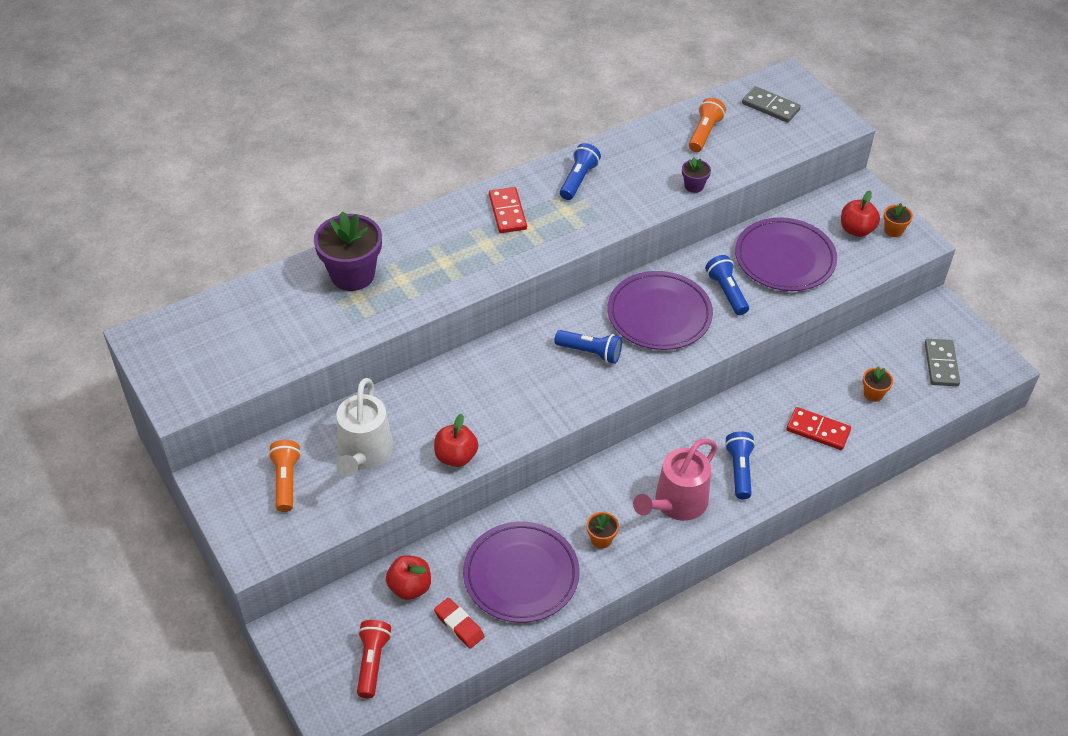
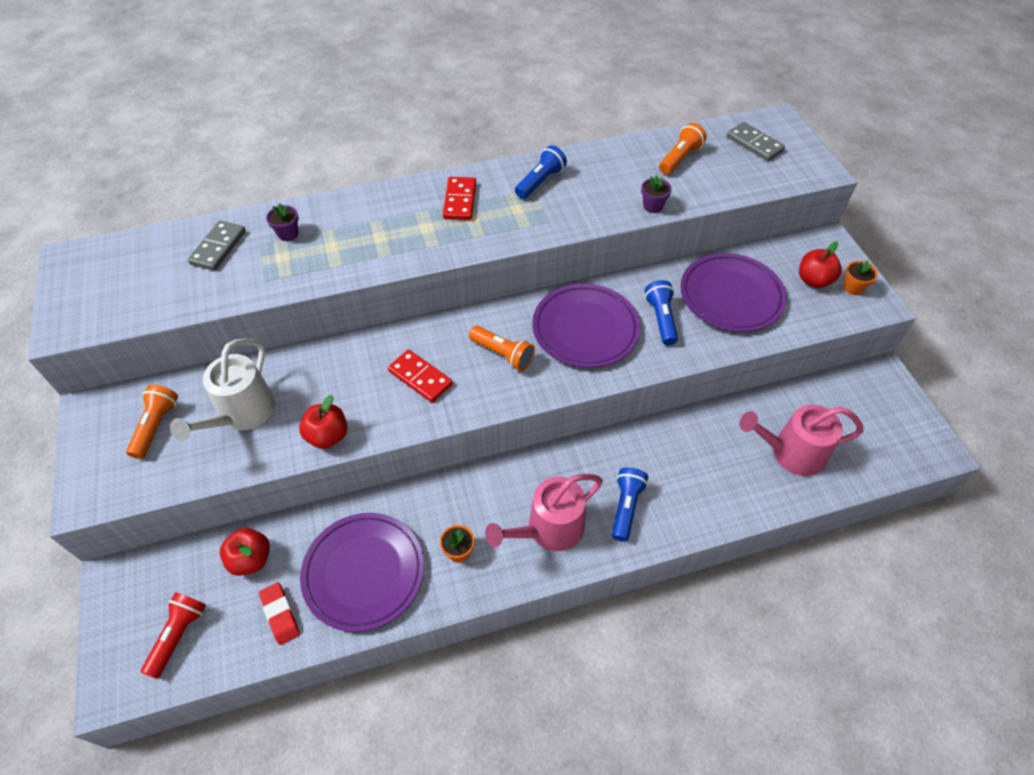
camera: 15 degrees right, 5 degrees up
purple flower pot [314,211,382,291] -> purple flower pot [266,203,299,241], size x0.46
blue flashlight [554,330,622,364] -> orange flashlight [469,326,535,371]
red domino [786,407,851,450] -> red domino moved to [388,350,453,403]
orange flower pot [863,367,893,402] -> pink watering can [739,405,863,476]
grey domino [925,339,960,386] -> grey domino moved to [188,220,246,271]

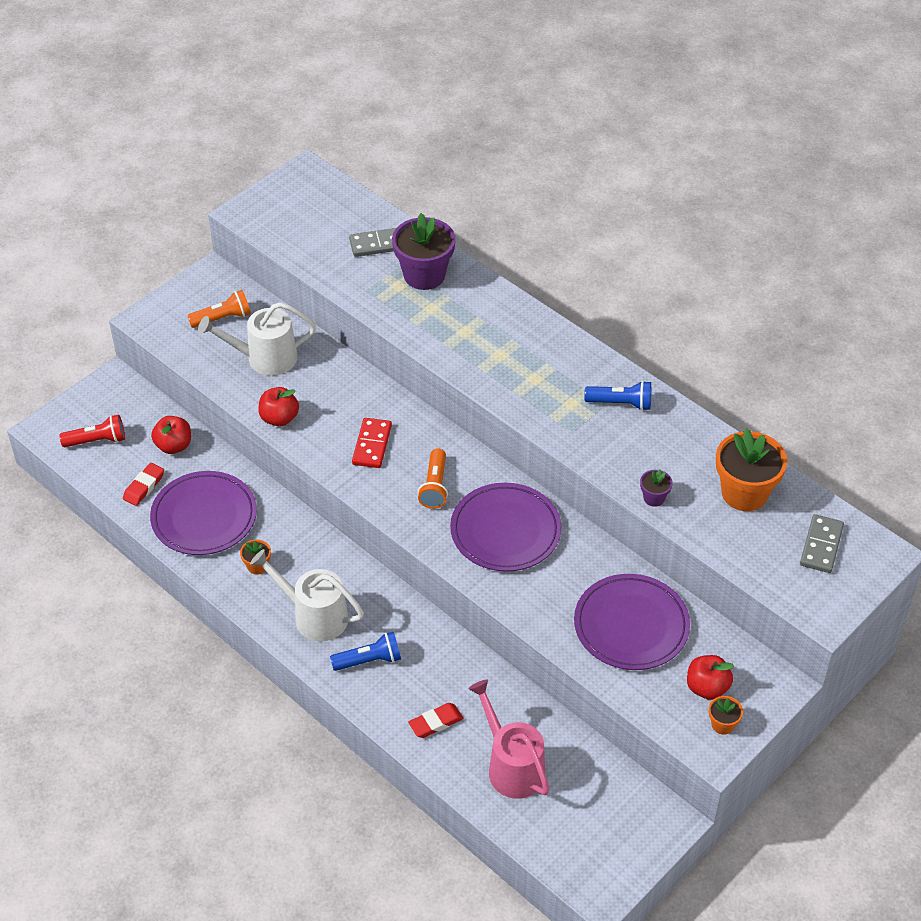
camera: 60 degrees right, 5 degrees down
purple flower pot [266,203,299,241] -> purple flower pot [392,213,456,290], size x2.16
red domino [443,177,476,220] -> none
pink watering can [485,474,603,551] -> white watering can [250,549,364,641]
blue flashlight [645,280,678,345] -> none
orange flashlight [659,123,707,174] -> orange flower pot [716,428,787,511]
none -> red eraser [408,703,464,738]

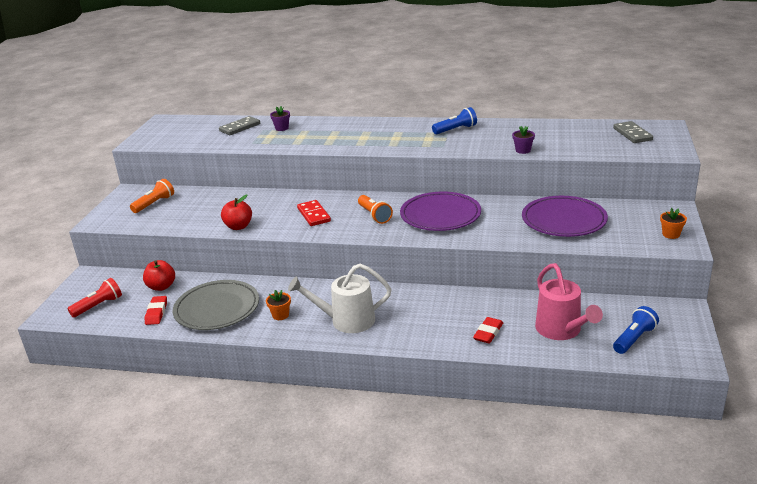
camera: 30 degrees left, 20 degrees down
purple plate [150,471,257,555] -> grey plate [173,280,259,330]
white watering can [198,302,316,376] -> none
blue flashlight [330,632,401,671] -> blue flashlight moved to [613,306,659,354]
purple flower pot [392,213,456,290] -> purple flower pot [270,106,290,131], size x0.46
pink watering can [468,679,550,799] -> pink watering can turned 135 degrees counterclockwise [535,263,603,340]
red apple [687,655,734,700] -> none
orange flower pot [716,428,787,511] -> none

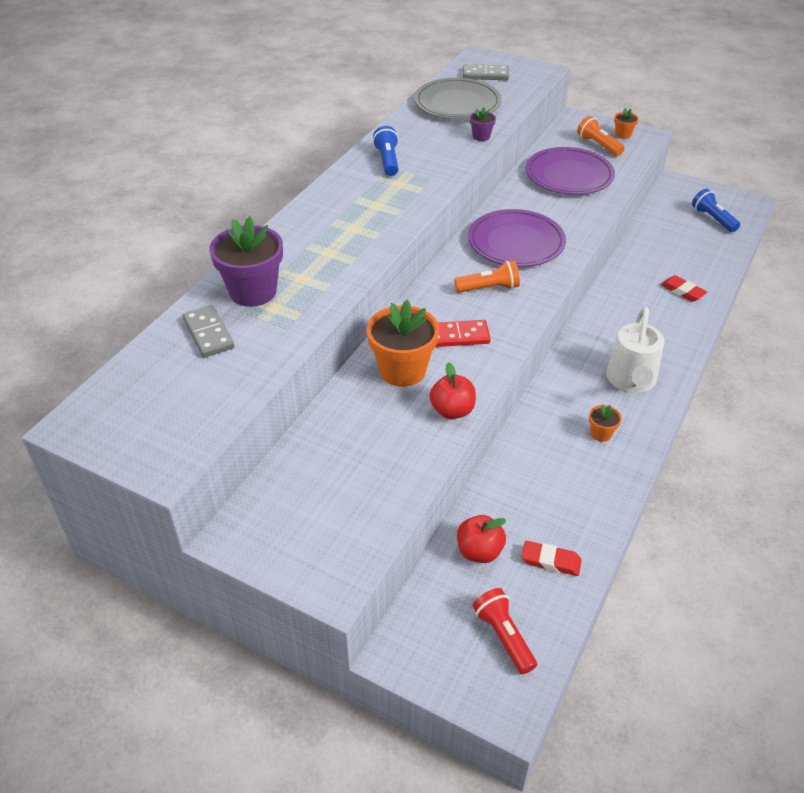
camera: 75 degrees left, 15 degrees up
orange flashlight [130,179,174,213] -> orange flashlight moved to [577,116,625,156]
grey plate [173,280,259,330] -> grey plate moved to [414,78,502,120]
purple flower pot [270,106,290,131] -> purple flower pot [209,217,283,307], size x2.16
pink watering can [535,263,603,340] -> none
none -> orange flower pot [366,300,439,387]

